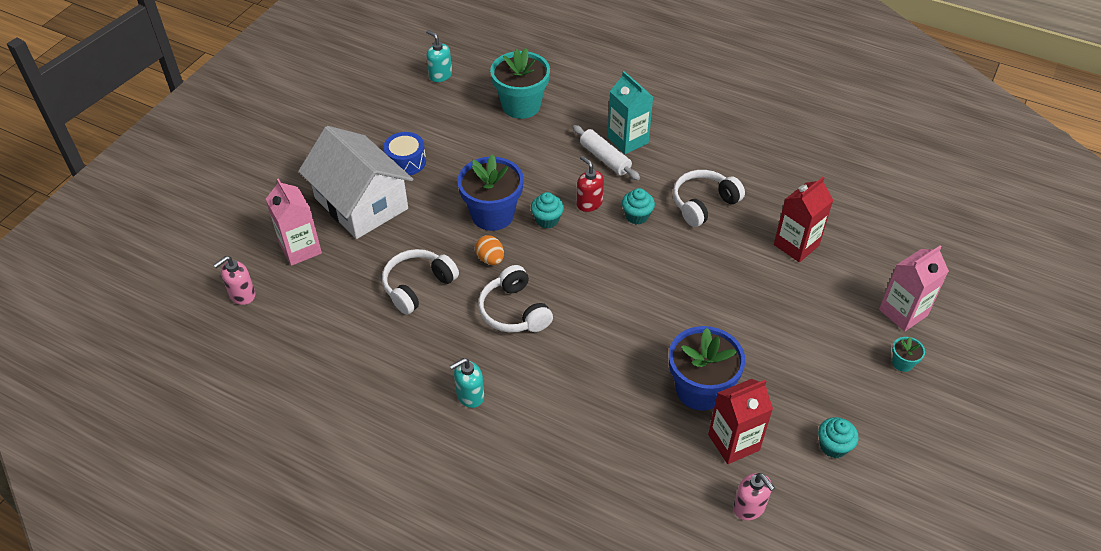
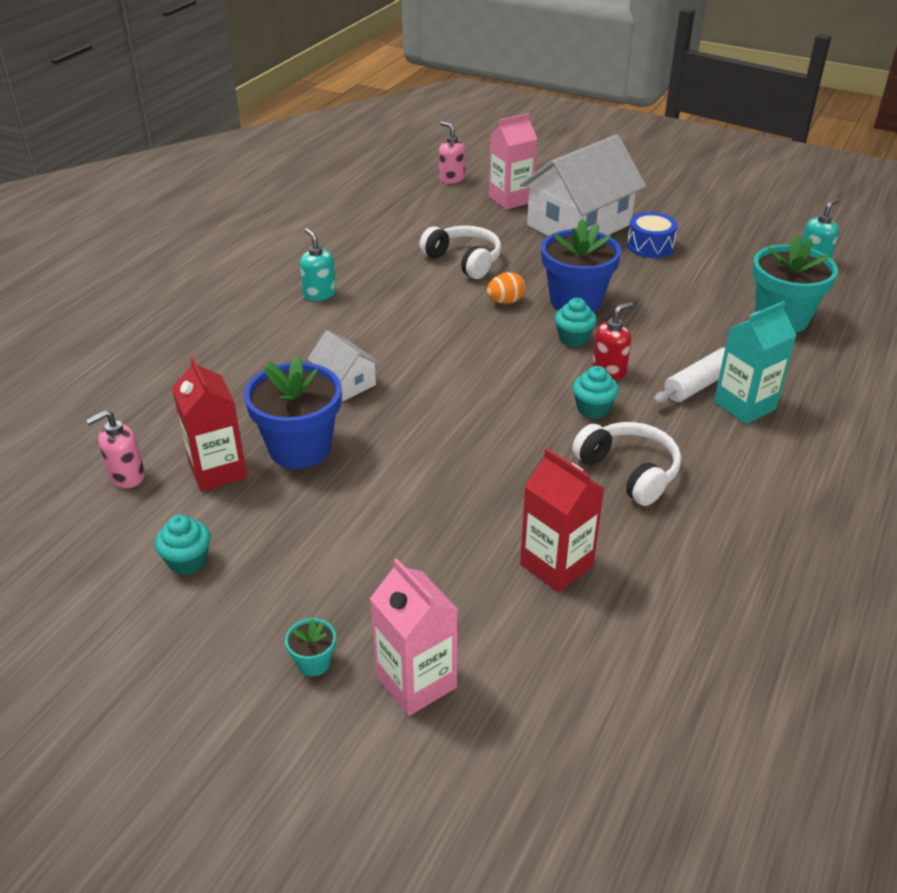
camera: 90 degrees right, 10 degrees down
white headphones [478,265,553,333] -> none
none -> white house [307,330,381,401]

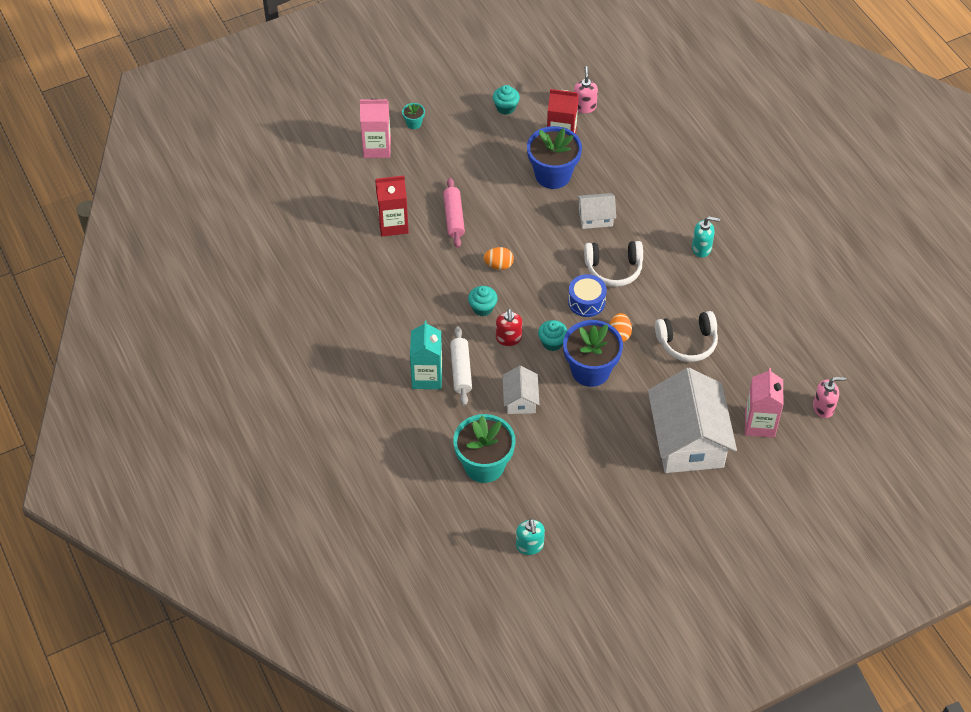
camera: 125 degrees right, 15 degrees up
white headphones [572,422,681,506] -> white headphones moved to [584,241,643,287]
blue drum [627,212,678,258] -> blue drum moved to [568,274,607,317]
none -> pink rolling pin [443,178,465,248]
none -> orange egg [484,247,514,270]
none -> white house [502,366,540,414]

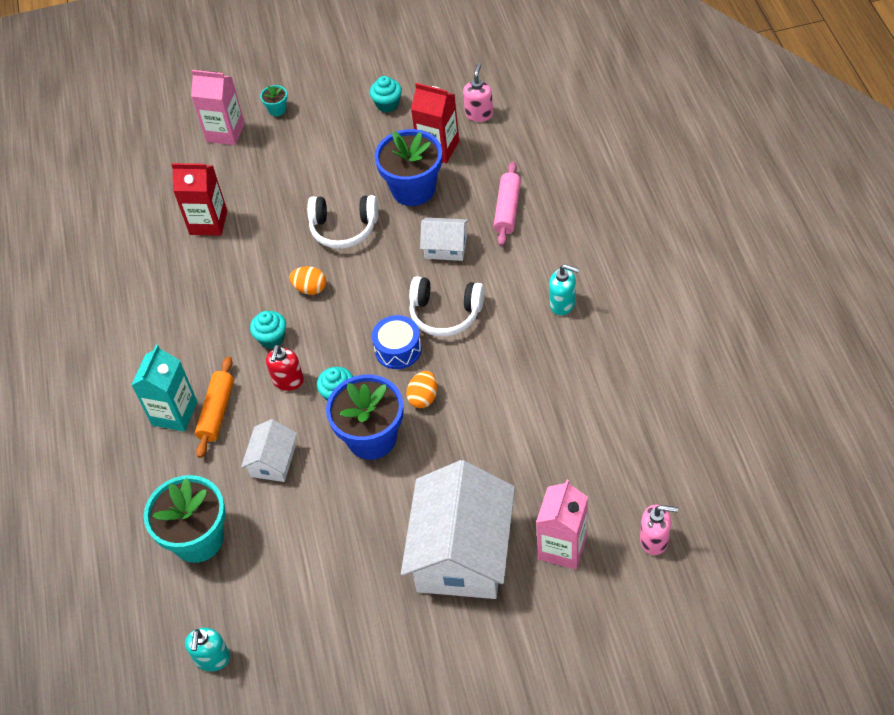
camera: 20 degrees right, 0 degrees up
pink rolling pin [443,178,465,248] -> pink rolling pin moved to [494,162,521,246]
white rolling pin [450,326,472,406] -> orange rolling pin [195,356,234,458]
white headphones [655,311,718,362] -> white headphones moved to [307,195,378,249]

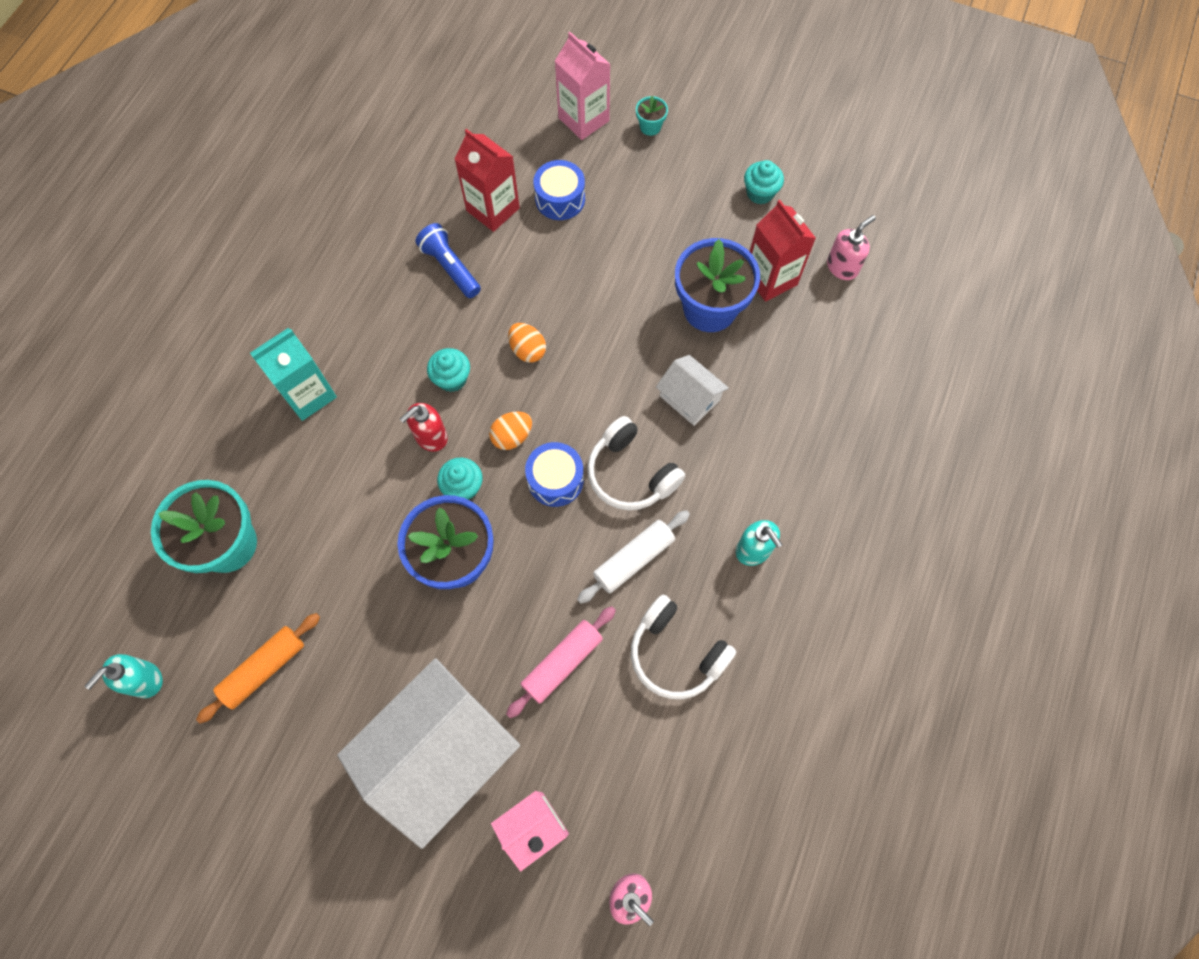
camera: 30 degrees right, 15 degrees up
orange rolling pin [195,356,234,458] -> orange rolling pin moved to [196,613,320,724]
white house [241,419,297,482] -> none
white headphones [307,195,378,249] -> white headphones moved to [631,595,736,699]
orange egg [406,371,437,408] -> orange egg moved to [489,411,532,450]
pink rolling pin [494,162,521,246] -> pink rolling pin moved to [506,606,616,718]
none -> blue flashlight [415,223,481,298]
none -> blue drum [533,160,585,220]
none -> white rolling pin [577,510,690,604]

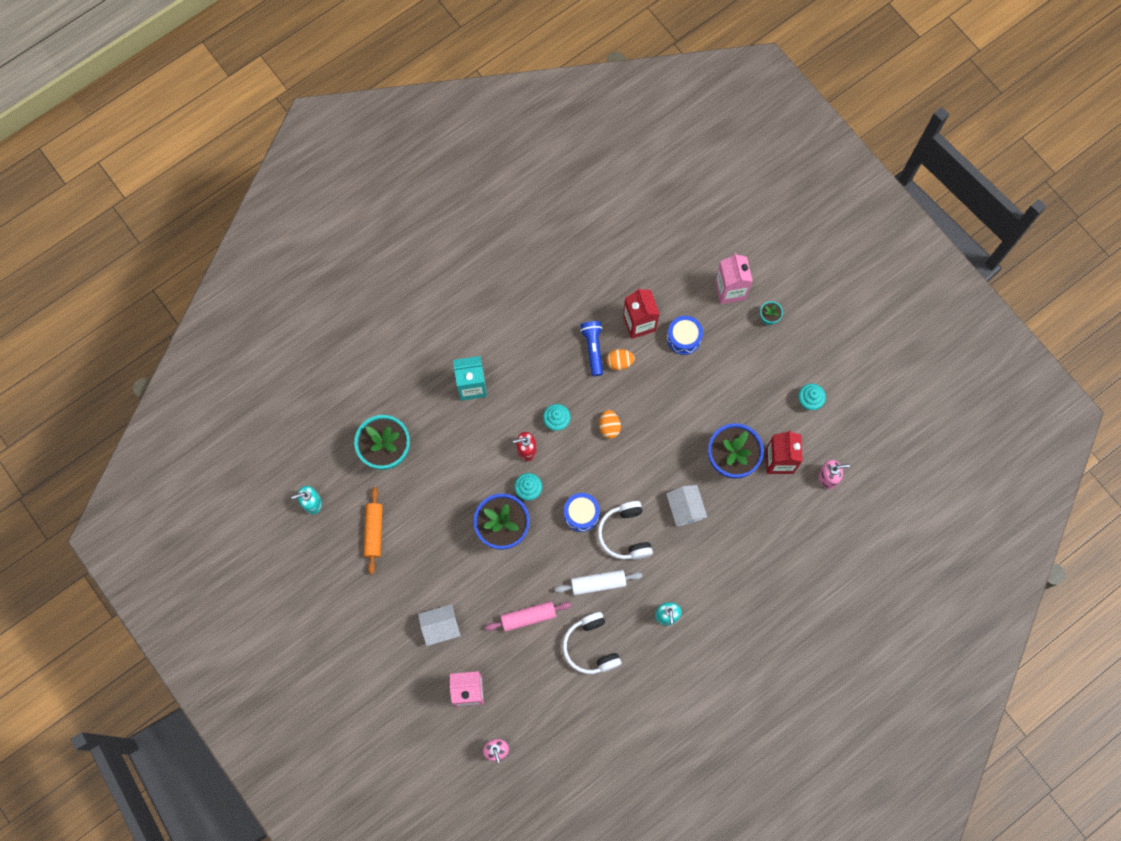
camera: 30 degrees right, 5 degrees up
orange rolling pin [196,613,320,724] -> orange rolling pin turned 75 degrees counterclockwise [364,487,383,574]
white house [337,658,520,849] -> white house [418,604,461,646], size x0.48
orange egg [489,411,532,450] -> orange egg moved to [606,349,635,370]

